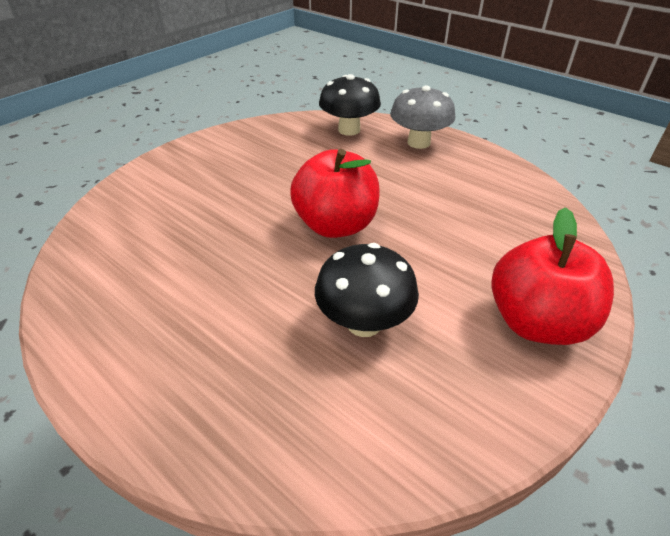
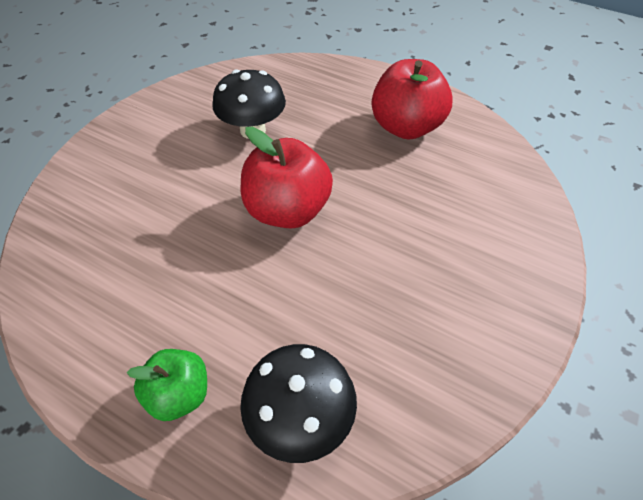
camera: 170 degrees right, 10 degrees up
grey mushroom [390,85,455,149] -> green apple [127,349,207,421]
red apple [491,207,614,345] -> red apple moved to [372,59,452,140]

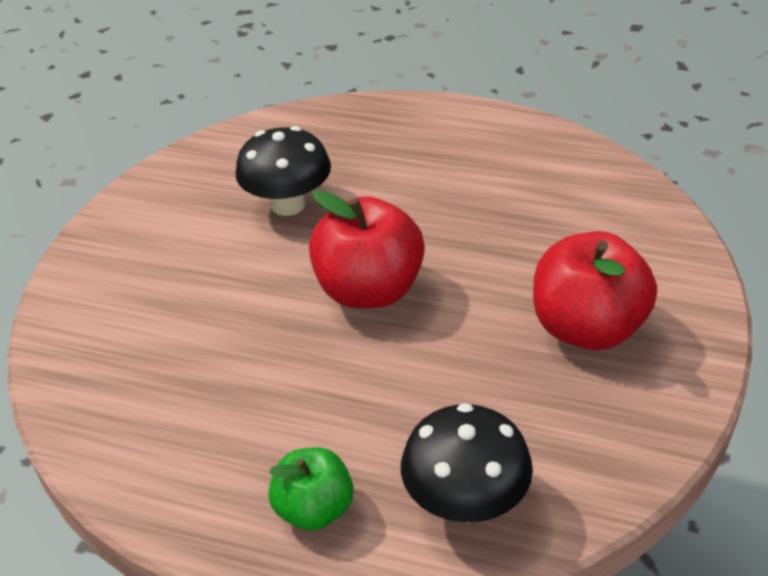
camera: 10 degrees left, 10 degrees down
red apple [372,59,452,140] -> red apple moved to [533,231,657,350]

